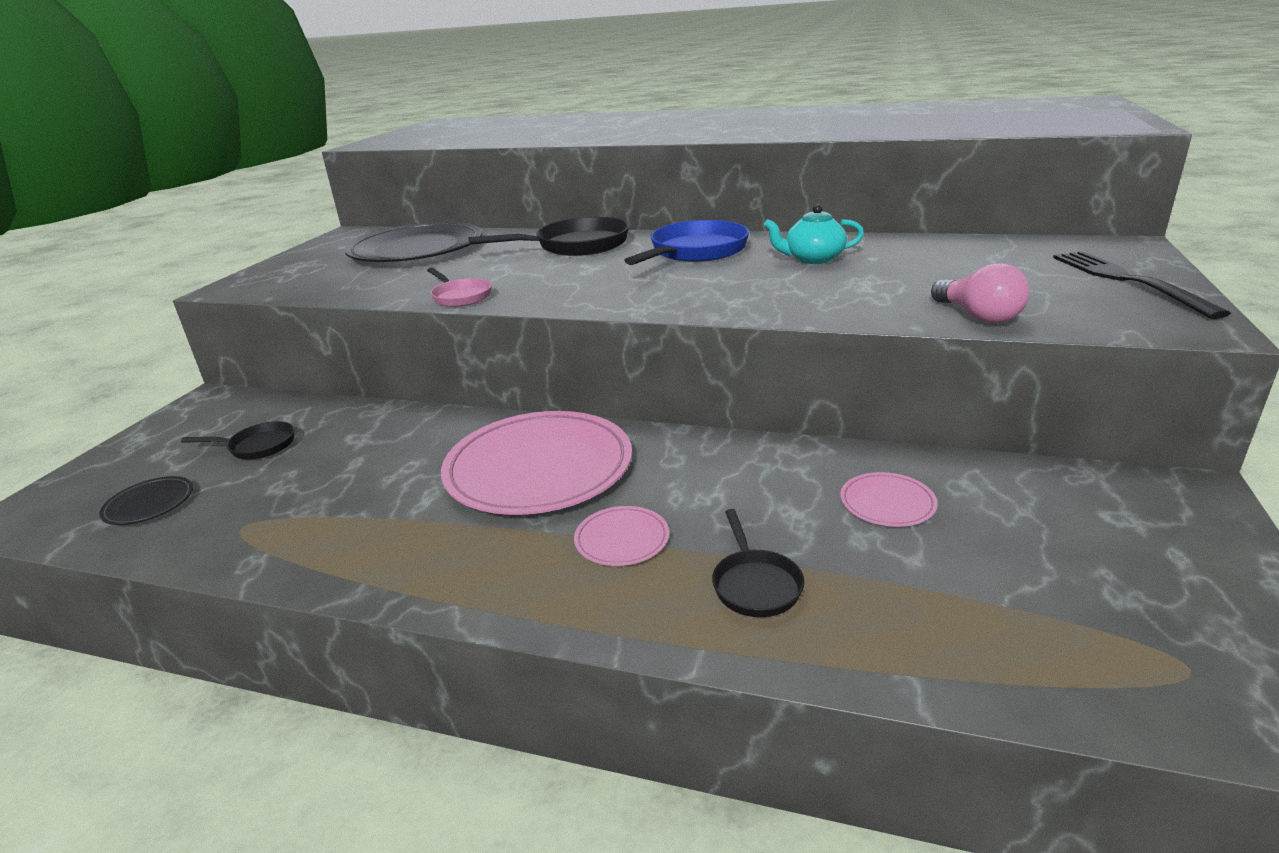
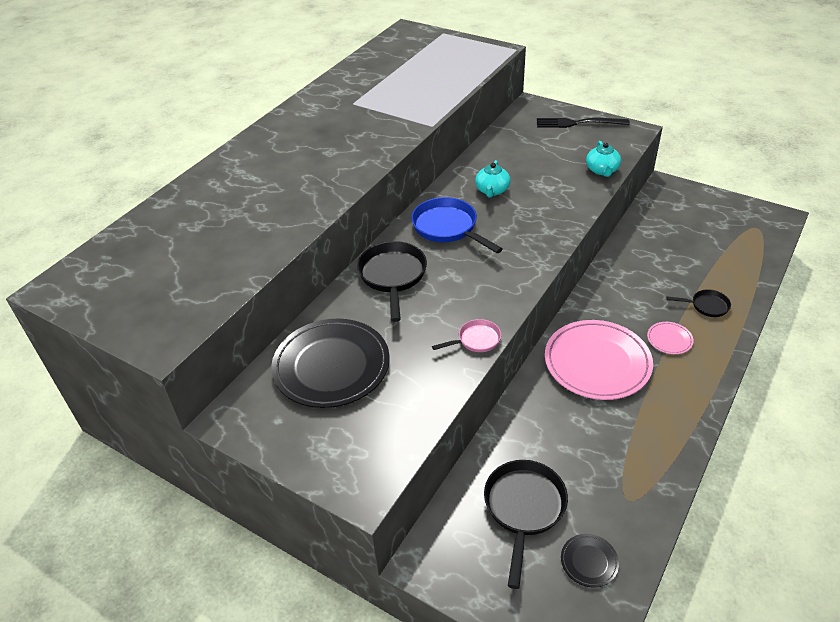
camera: 75 degrees left, 15 degrees up
black pan [181,421,294,459] -> black pan [484,460,568,589], size x1.81
pink plate [840,472,938,527] -> none
pink light bulb [931,263,1029,324] -> turquoise teapot [586,141,621,177]

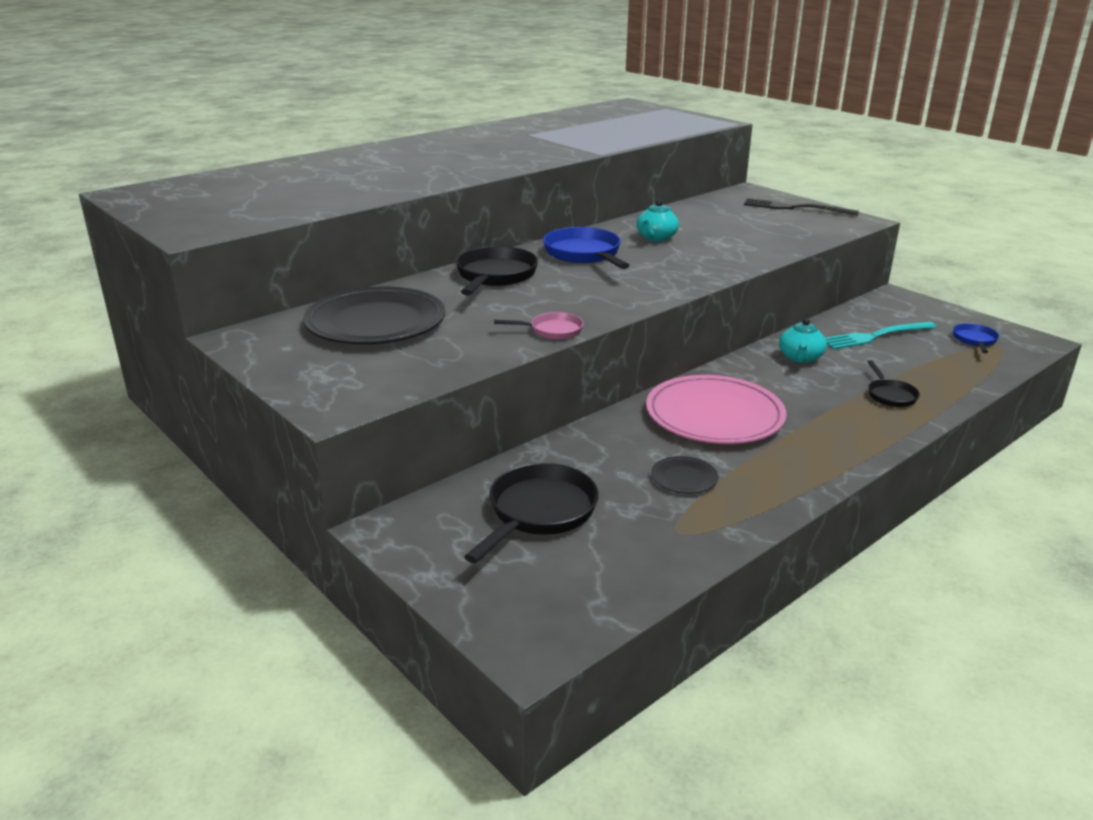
camera: 15 degrees right, 15 degrees down
black plate [561,534,619,588] -> black plate moved to [651,456,718,494]
turquoise teapot [586,141,621,177] -> turquoise teapot moved to [779,319,827,363]
pink plate [647,322,694,354] -> none
black pan [666,289,731,317] -> black pan turned 60 degrees clockwise [867,360,920,407]
none -> turquoise fork [825,321,936,349]
none -> blue pan [953,323,999,353]

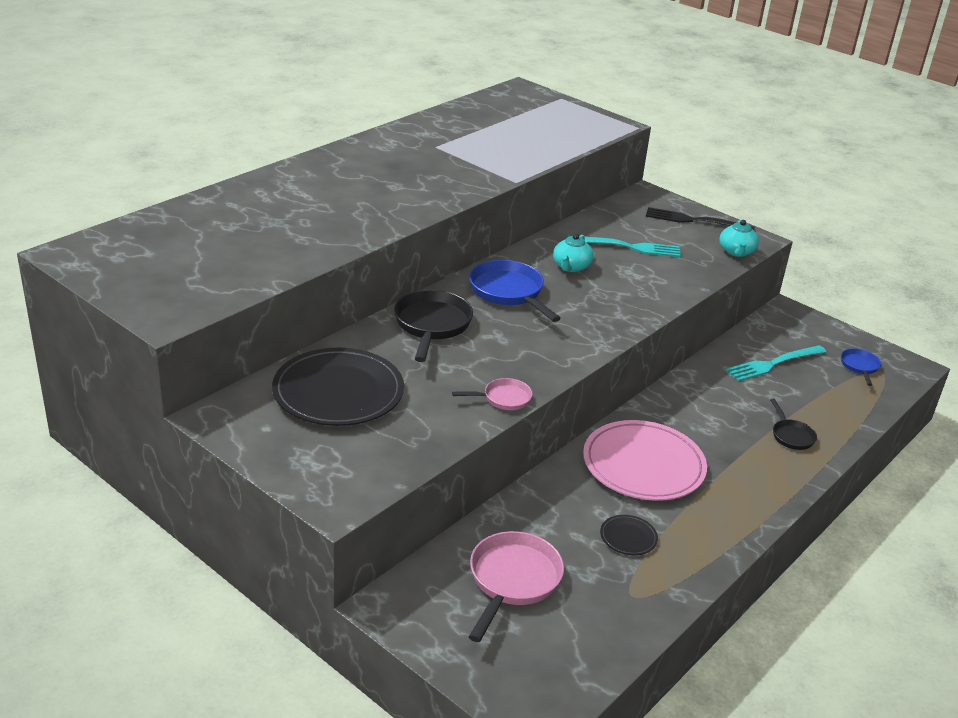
camera: 10 degrees left, 5 degrees up
black pan [464,463,599,563] -> pink pan [469,531,564,642]
turquoise teapot [779,319,827,363] -> turquoise teapot moved to [719,220,759,257]
none -> turquoise fork [568,236,681,257]

